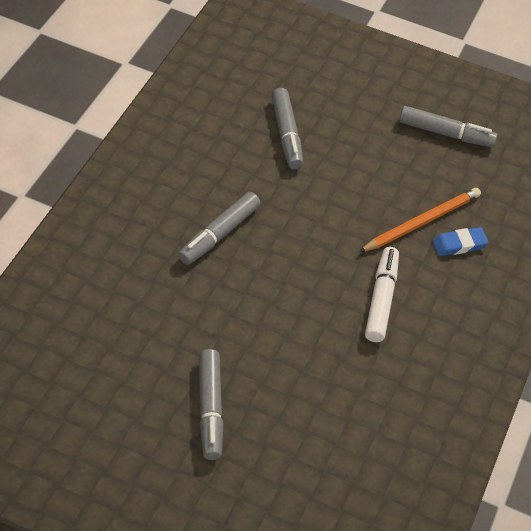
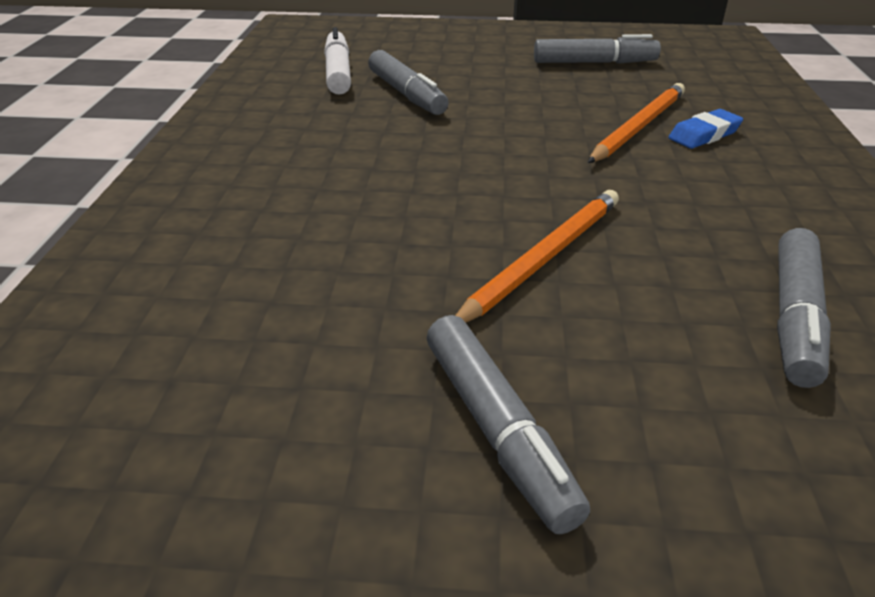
camera: 15 degrees left, 15 degrees down
grey marker [178,192,260,265] -> grey marker moved to [777,228,831,388]
white marker [365,247,399,342] -> white marker moved to [324,27,351,95]
none -> orange pencil [455,190,619,322]

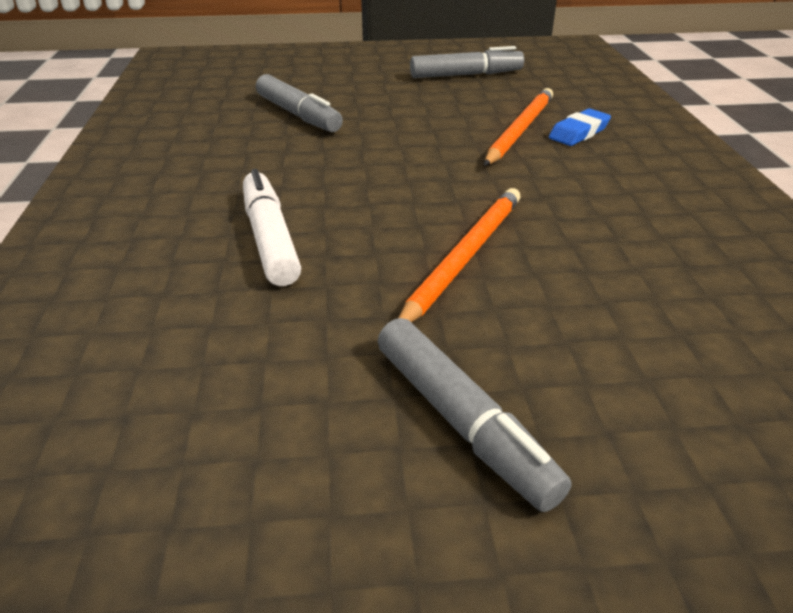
camera: 10 degrees left, 0 degrees up
white marker [324,27,351,95] -> white marker moved to [243,169,301,286]
grey marker [777,228,831,388] -> none

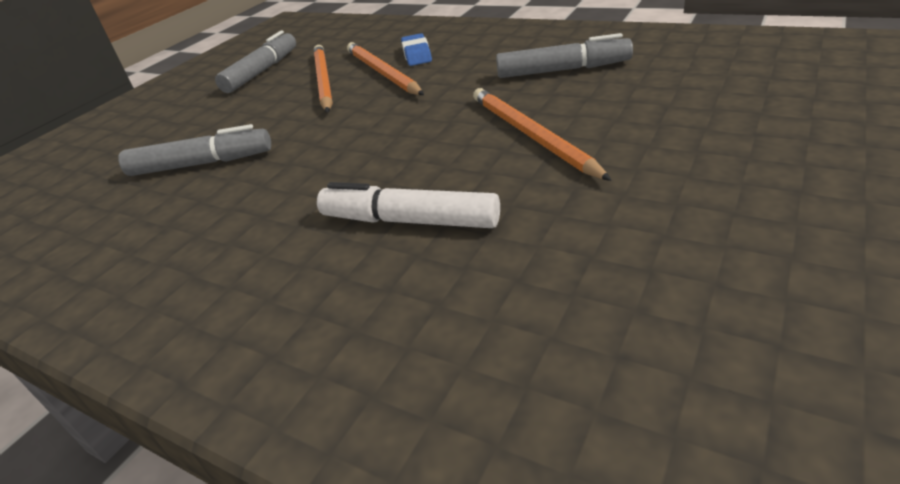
camera: 50 degrees left, 0 degrees up
grey marker [378,318,571,512] -> grey marker moved to [496,33,633,78]
none -> orange pencil [314,45,333,113]

